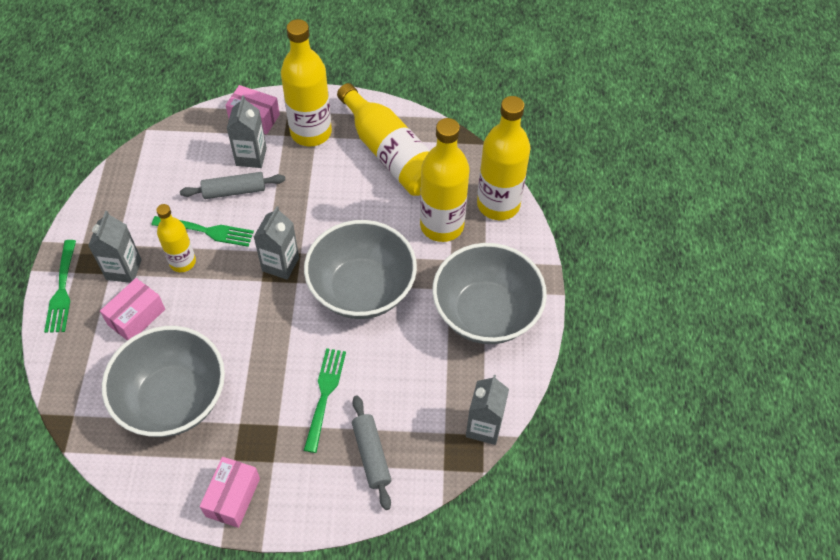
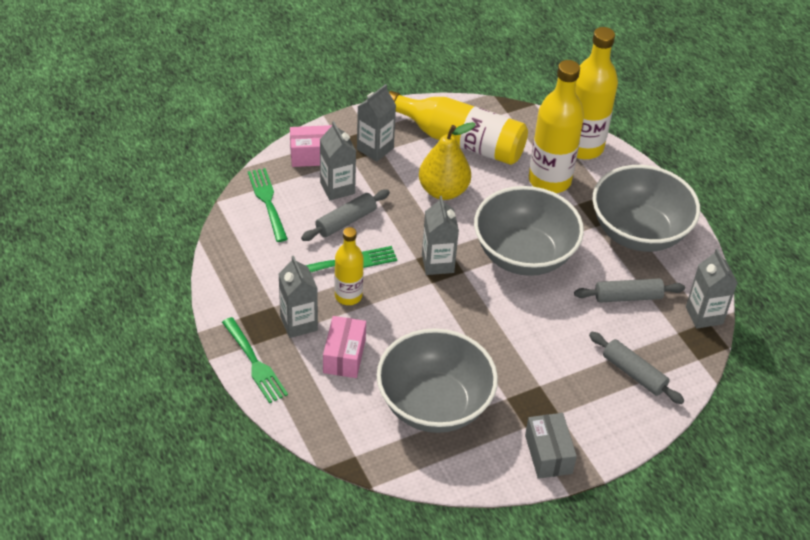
camera: 30 degrees left, 10 degrees down
pink box [200,457,260,528] -> grey box [525,413,577,479]
yellow bottle [281,19,332,147] -> grey carton [357,84,396,162]
green fork [304,348,346,453] -> green fork moved to [248,168,288,242]
none -> yellow pear [419,122,476,200]
none -> grey rolling pin [574,278,685,303]

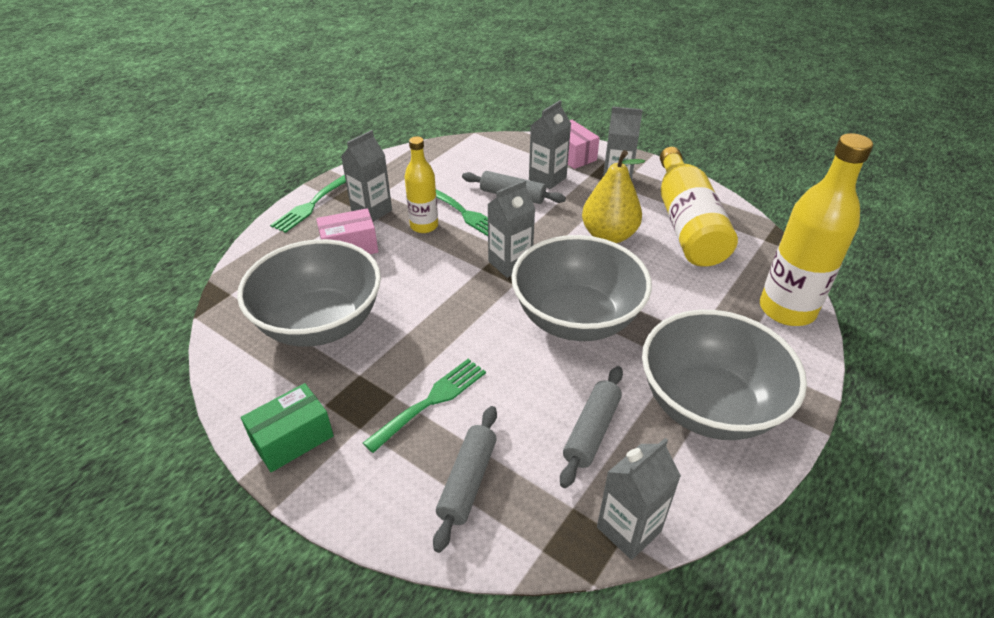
camera: 65 degrees right, 5 degrees down
green fork [248,168,288,242] -> green fork moved to [363,359,486,453]
grey box [525,413,577,479] -> green box [241,383,334,472]
yellow bottle [529,60,584,193] -> none
grey rolling pin [574,278,685,303] -> grey rolling pin turned 60 degrees clockwise [560,366,623,488]

